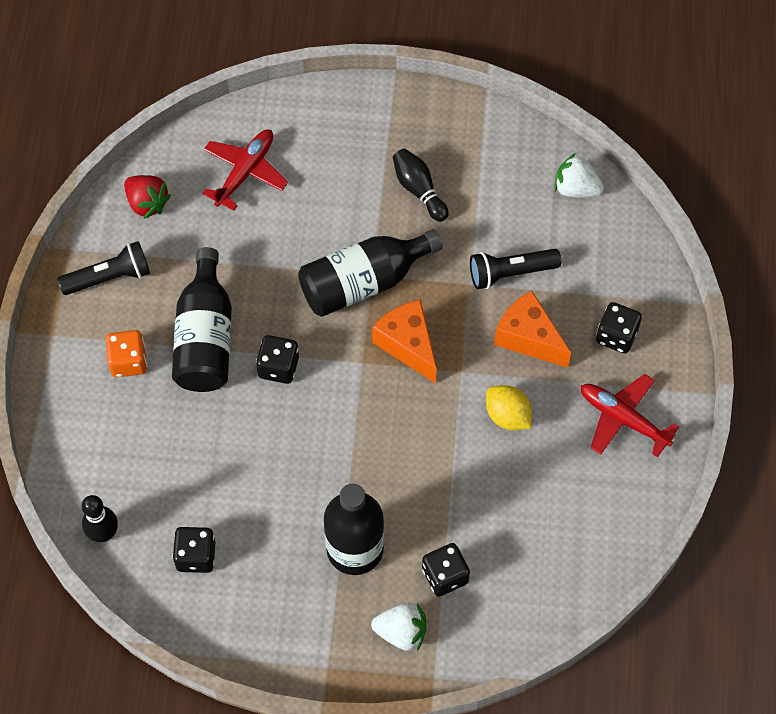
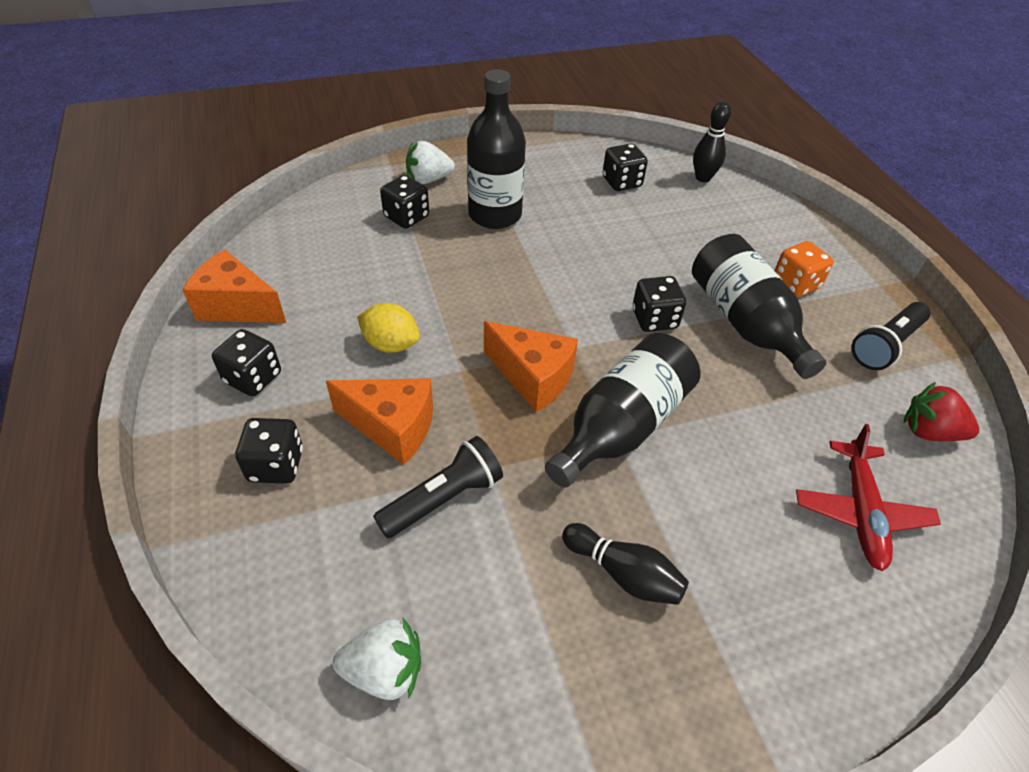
camera: 155 degrees right, 15 degrees down
red plane [581,374,679,457] -> black dice [212,329,281,396]
none -> orange cheese [183,250,286,323]

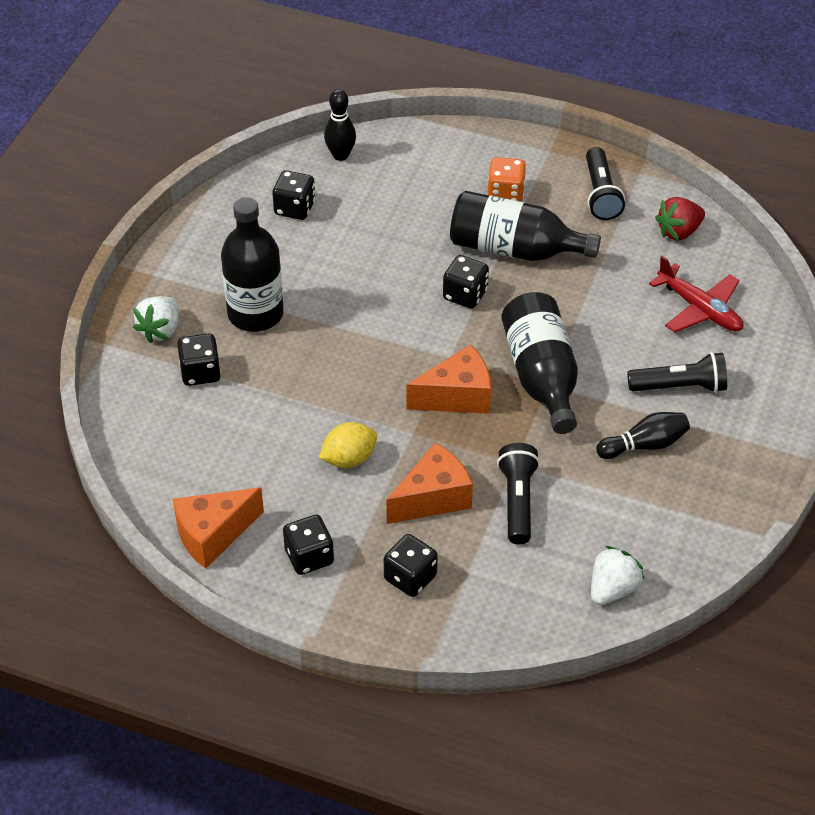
camera: 50 degrees left, 0 degrees up
none -> black flashlight [628,352,727,393]

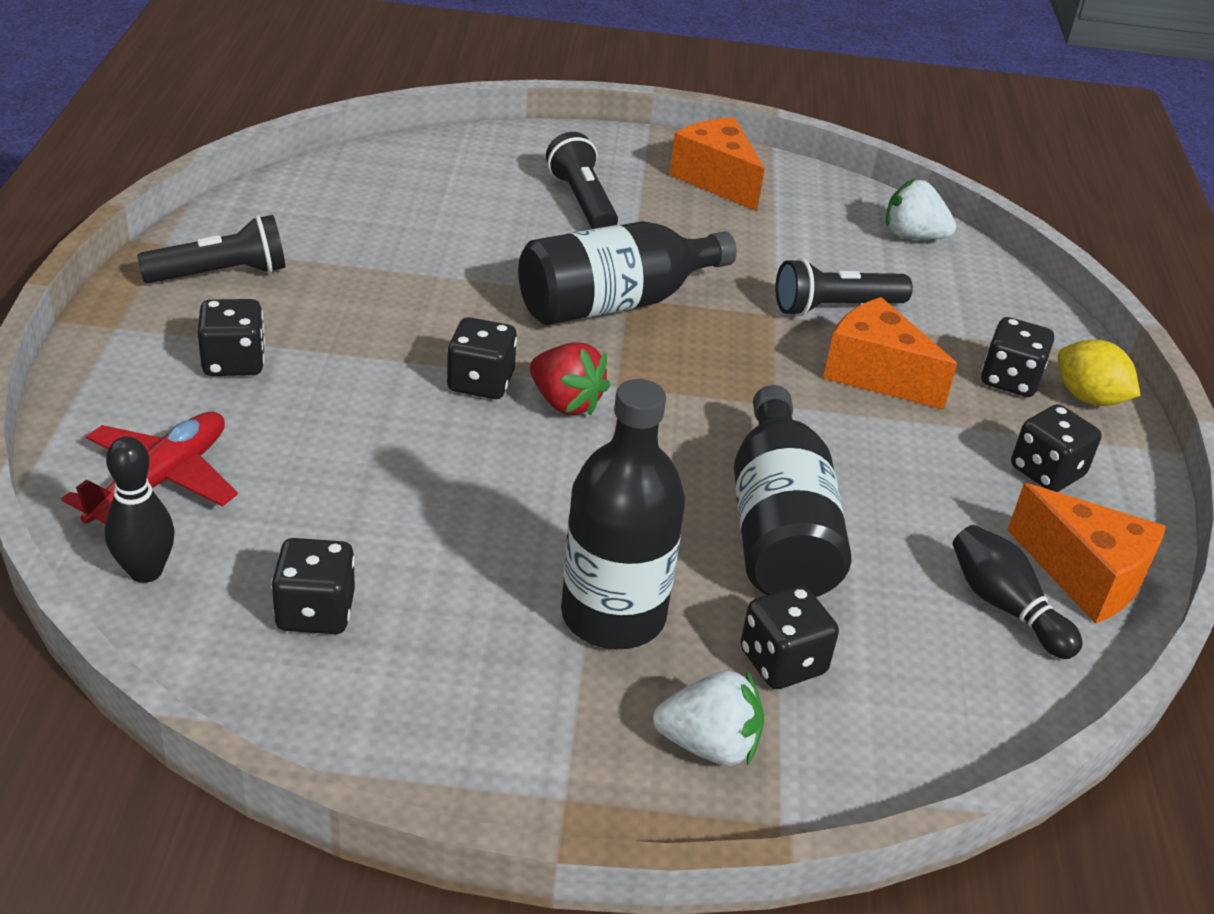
camera: 110 degrees left, 10 degrees down
yellow lemon [319,422,377,468] -> yellow lemon moved to [1058,340,1141,406]
orange cheese [407,345,491,414] -> orange cheese moved to [669,117,765,211]
black bottle [450,191,601,261] -> black bottle moved to [734,385,851,597]
orange dice [488,157,526,202] -> black dice [198,299,265,376]
black bowling pin [596,412,690,459] -> black bowling pin moved to [952,525,1083,659]
red plane [649,256,743,332] -> red plane moved to [61,412,238,524]
red strawberry [655,197,705,241] -> red strawberry moved to [530,342,610,416]

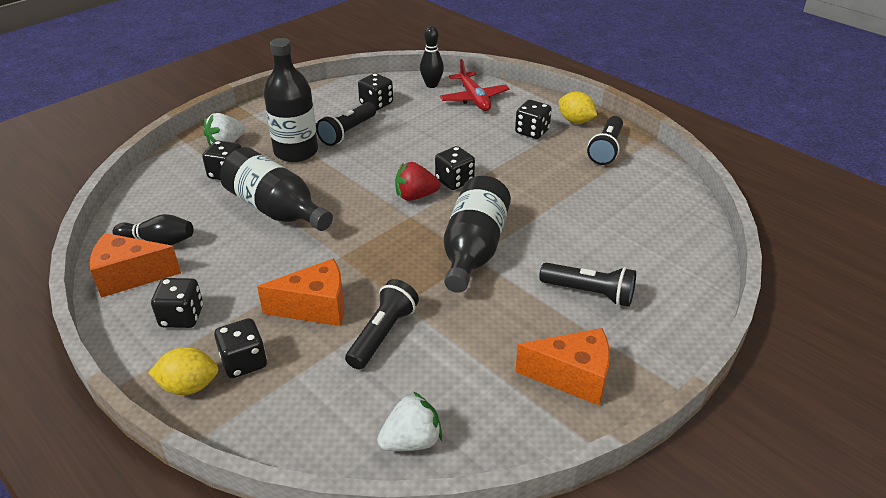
camera: 135 degrees right, 0 degrees up
none -> black flashlight [316,102,376,146]
none -> yellow lemon [559,92,597,124]

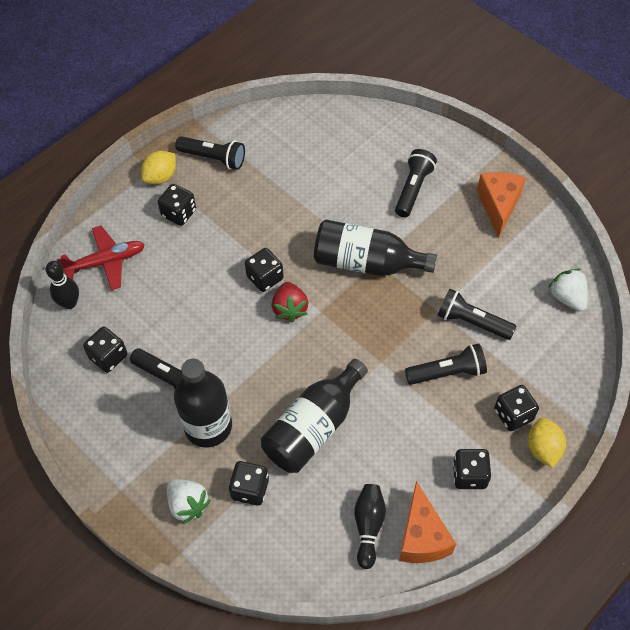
camera: 90 degrees left, 20 degrees up
orange cheese [257,258,344,326] -> black flashlight [405,343,487,385]

